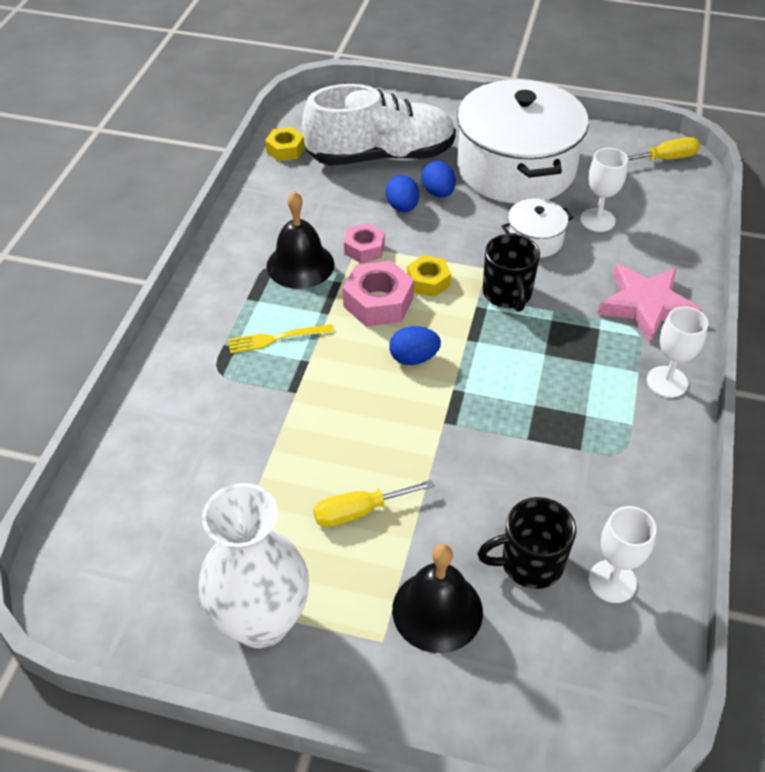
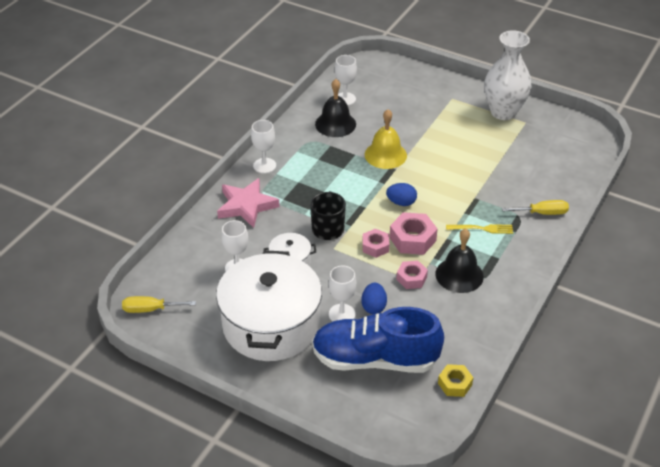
camera: 165 degrees left, 5 degrees down
white shoe [302,84,456,166] -> blue shoe [312,307,444,373]
yellow screwdriver [313,480,434,527] -> yellow screwdriver moved to [502,200,569,215]
black bell [392,544,483,653] -> black bell moved to [315,79,356,137]
yellow nut [407,255,451,297] -> pink nut [362,228,389,258]
blue egg [422,161,456,197] -> white goblet [329,265,356,321]
black mug [477,497,576,589] -> none
none -> yellow bell [365,109,407,169]

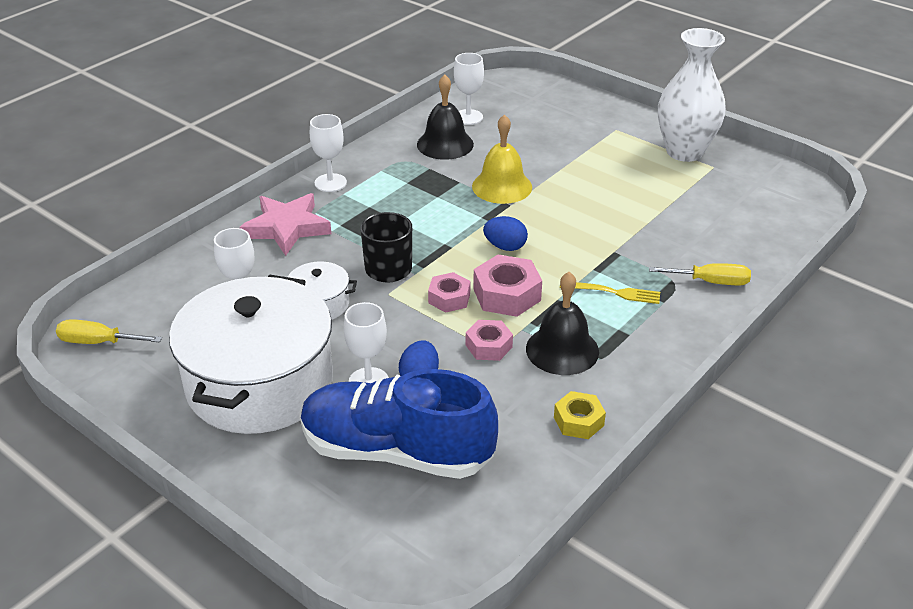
camera: 10 degrees right, 5 degrees down
yellow nut [438,364,473,397] -> yellow nut moved to [554,391,606,439]

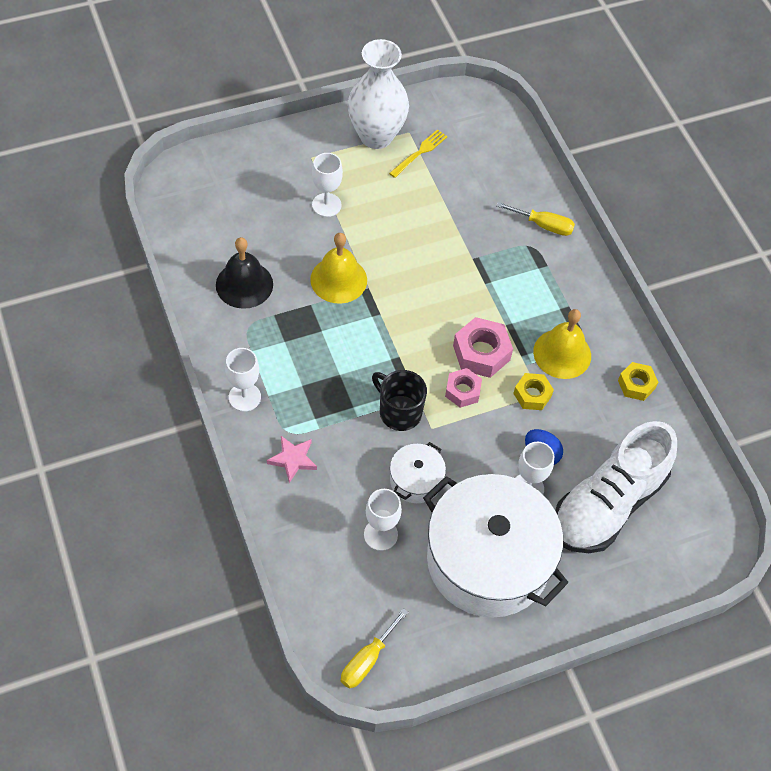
camera: 65 degrees left, 20 degrees up
pink star [240,193,331,256] -> pink star [267,436,317,483], size x0.58
blue shoe [301,369,498,479] -> white shoe [555,421,677,553]
white goblet [454,53,484,125] -> white goblet moved to [312,153,343,217]
pink nut [466,320,513,361] -> yellow nut [513,373,554,410]
blue egg [483,216,528,251] -> none
black bell [526,272,599,375] -> yellow bell [533,309,591,379]
yellow fork [560,282,660,304] -> yellow fork moved to [389,129,448,178]
yellow screwdriver [649,263,751,285] -> yellow screwdriver turned 75 degrees clockwise [496,202,575,236]

